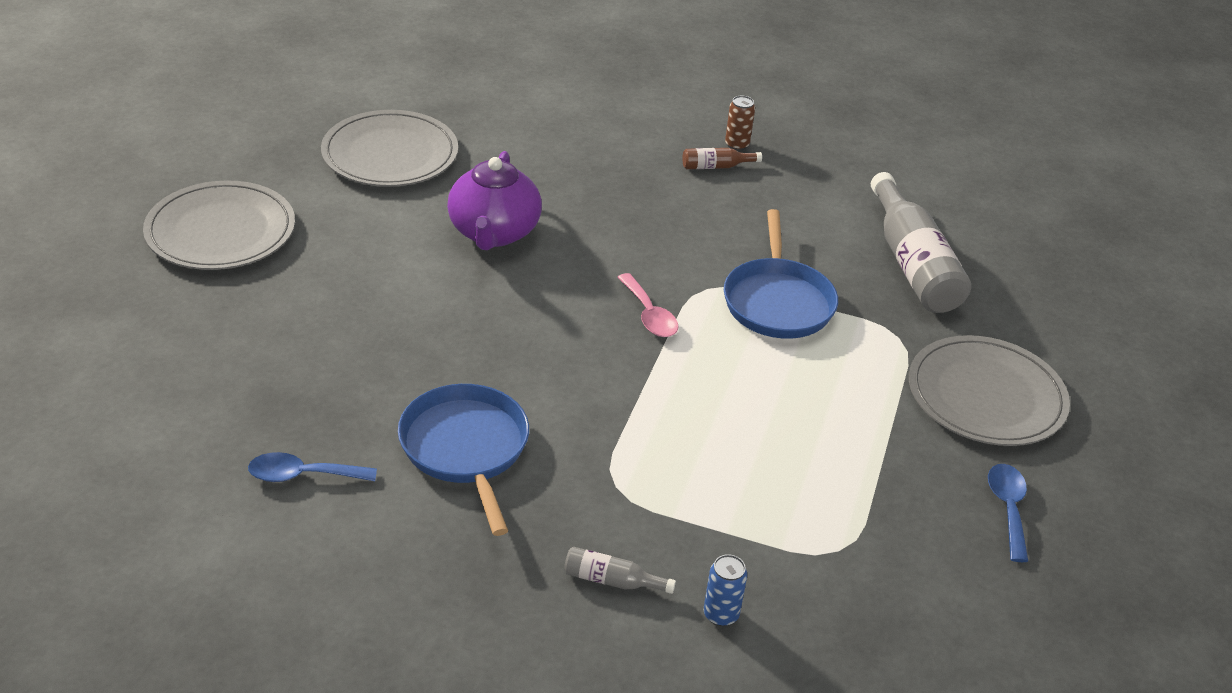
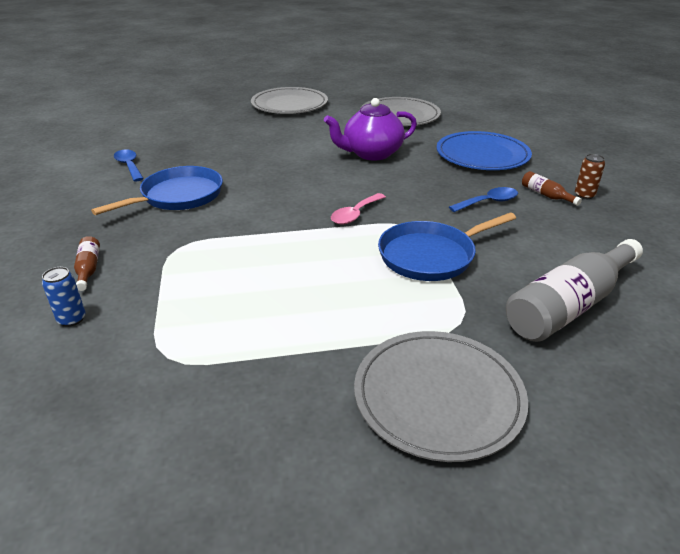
camera: 65 degrees right, 5 degrees down
grey bottle [564,547,676,594] -> brown bottle [74,236,100,291]
blue spoon [988,464,1028,562] -> blue spoon moved to [449,187,518,212]
none -> blue plate [436,131,532,170]

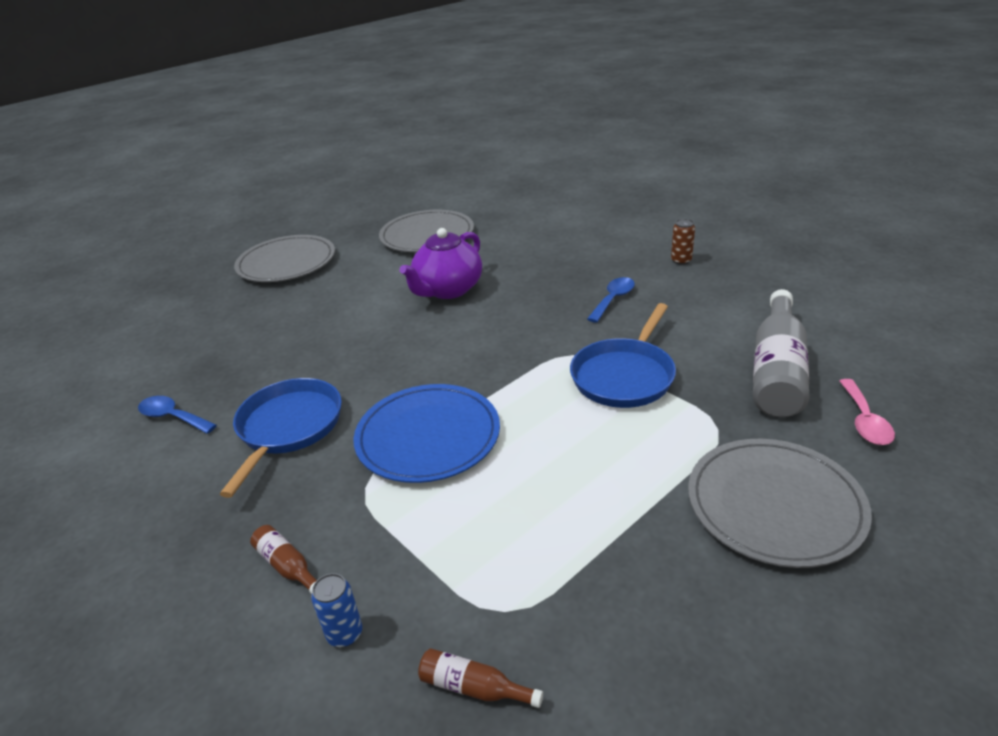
camera: 30 degrees left, 0 degrees up
pink spoon [331,193,386,224] -> pink spoon moved to [839,379,895,445]
blue plate [436,131,532,170] -> blue plate moved to [353,384,500,483]
brown bottle [522,171,582,206] -> brown bottle moved to [418,648,543,708]

